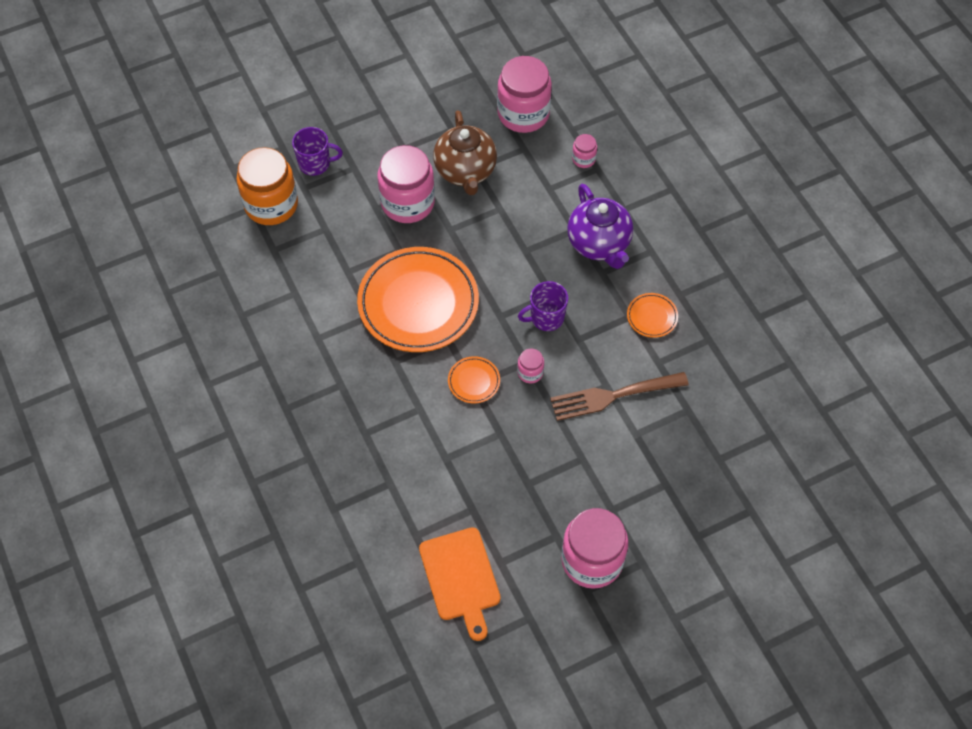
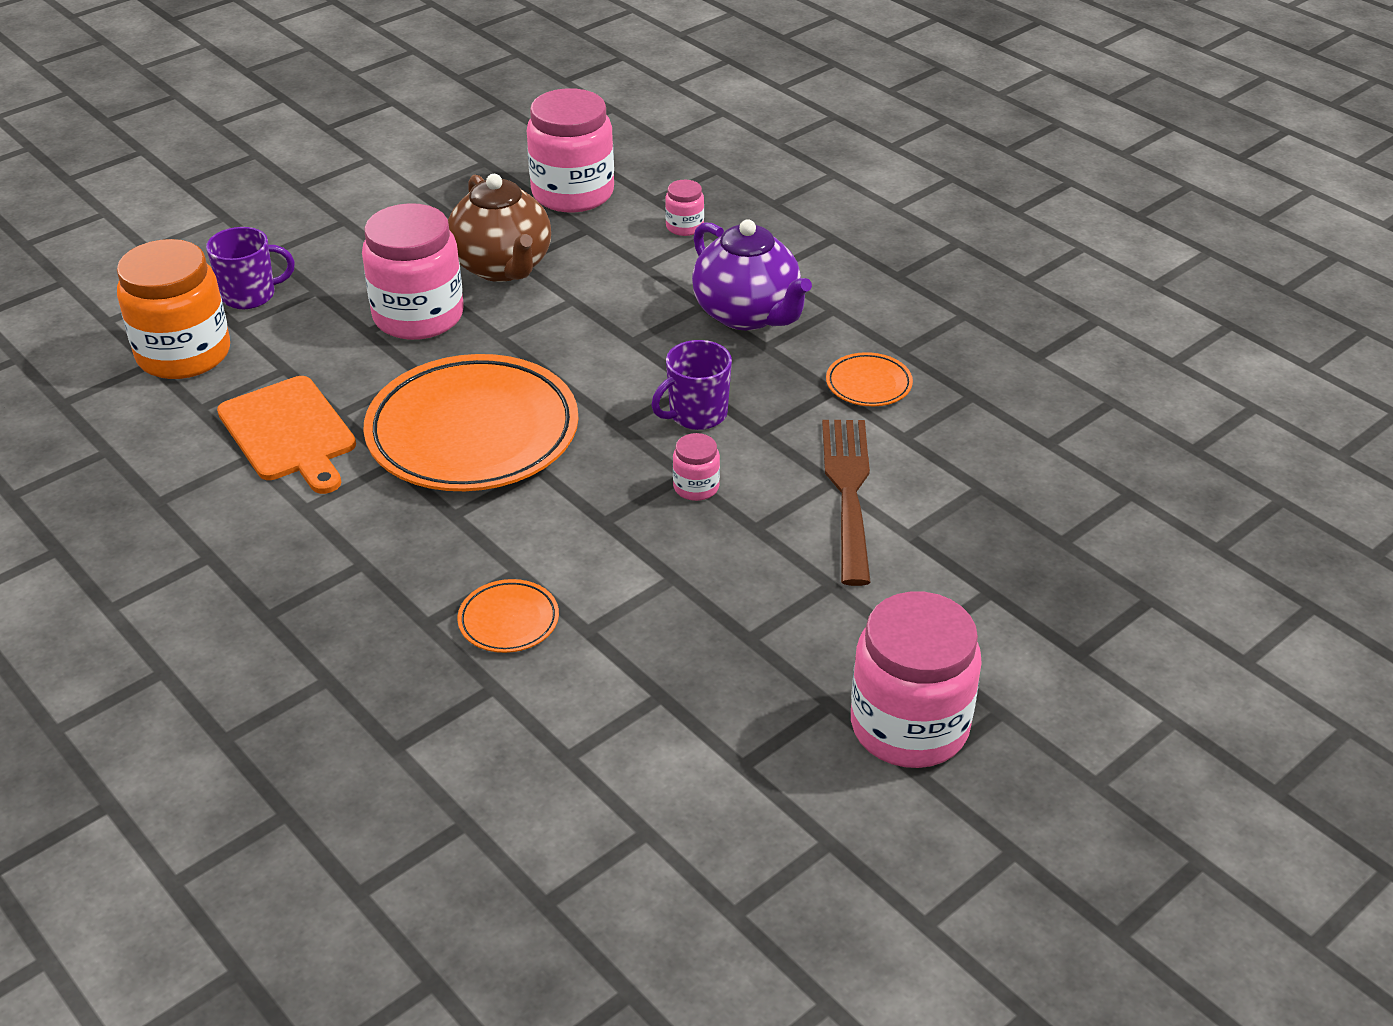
camera: 15 degrees left, 20 degrees down
orange cutting board [419,527,501,641] -> orange cutting board moved to [217,376,356,494]
orange plate [448,356,500,403] -> orange plate moved to [457,579,559,653]
brown fork [550,372,689,421] -> brown fork turned 120 degrees clockwise [822,420,871,586]

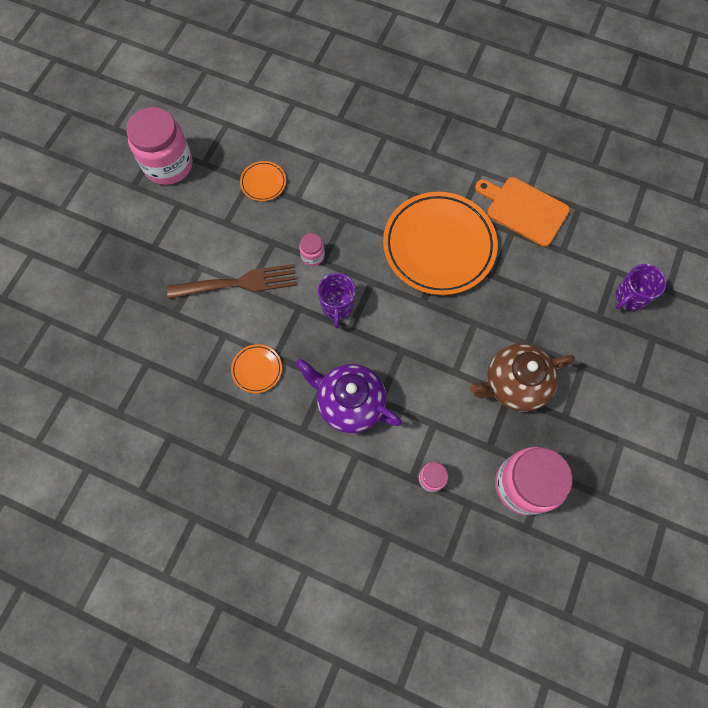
camera: 155 degrees right, 30 degrees up
orange jar [117,239,230,379] -> none
pink jar [362,203,464,340] -> none
brown teapot [448,174,551,282] -> brown teapot turned 60 degrees counterclockwise [470,343,575,412]
orange plate [457,579,559,653] -> orange plate moved to [240,161,286,201]
purple mug [651,340,732,430] -> purple mug turned 150 degrees clockwise [317,273,355,328]
brown fork [822,420,871,586] -> brown fork turned 75 degrees counterclockwise [167,264,297,299]

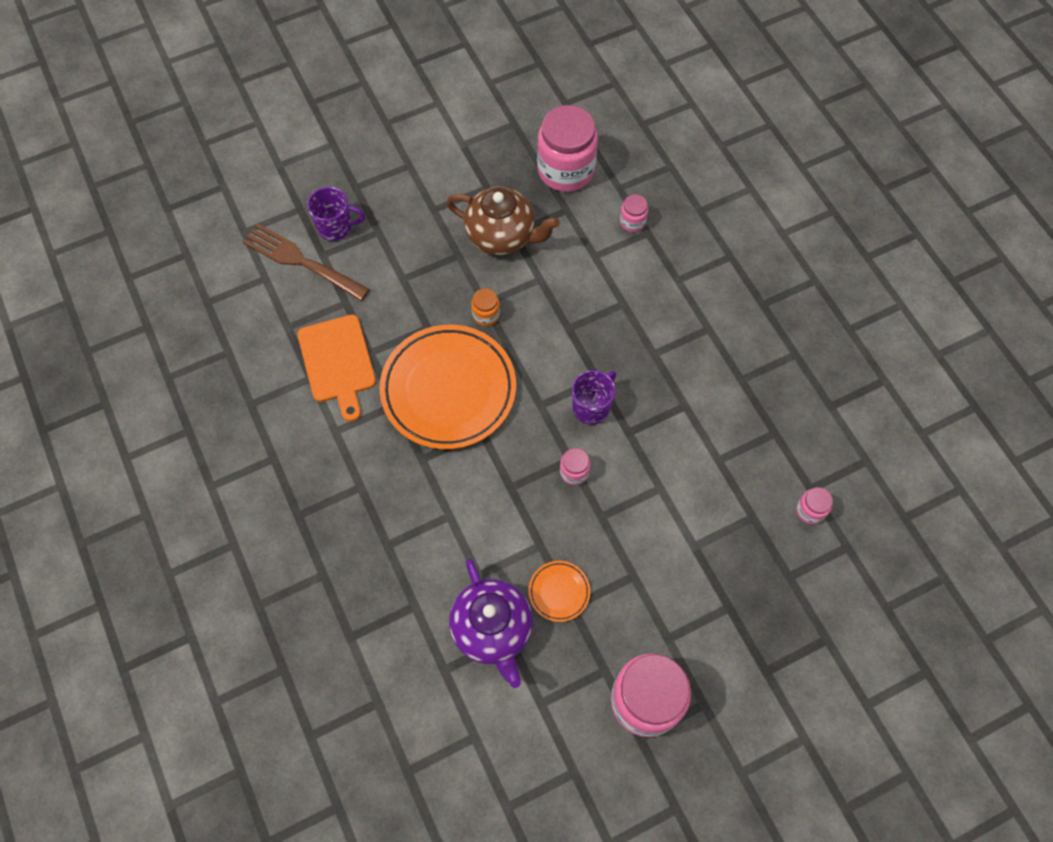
camera: 140 degrees left, 5 degrees down
brown fork [167,264,297,299] -> brown fork moved to [242,223,370,301]
orange plate [231,344,282,393] -> none
purple teapot [295,359,402,433] -> purple teapot moved to [449,559,533,688]
none -> orange jar [471,288,500,326]
none -> pink jar [796,487,833,524]

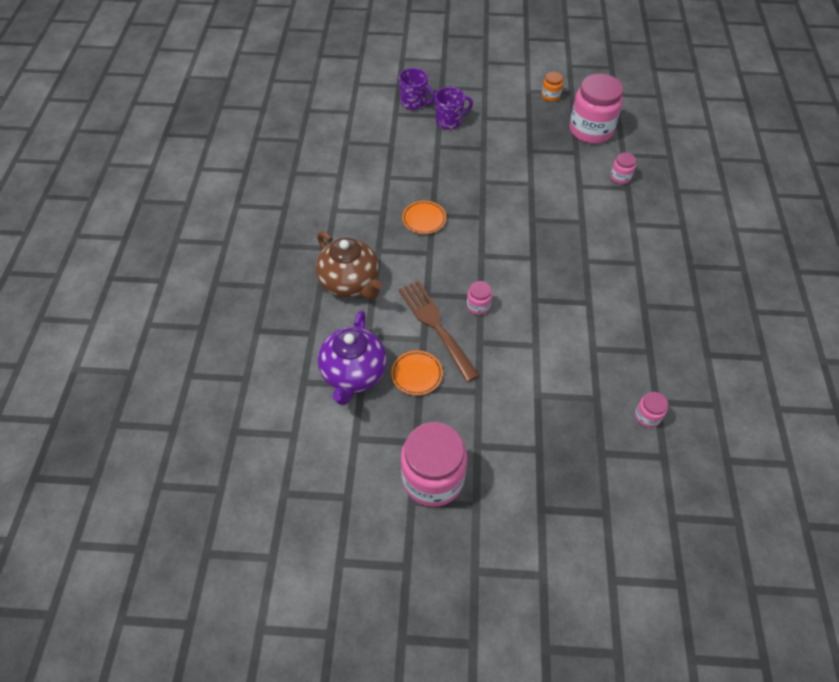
camera: 30 degrees right, 10 degrees down
brown fork [242,223,370,301] -> brown fork moved to [399,281,480,382]
orange cutting board [297,315,376,422] -> none
orange plate [379,325,516,449] -> orange plate [402,201,446,234], size x0.42
brown teapot [446,186,560,255] -> brown teapot moved to [316,231,382,299]
orange jar [471,288,500,326] -> orange jar moved to [541,72,563,102]
purple mug [572,370,616,425] -> purple mug moved to [435,87,473,130]

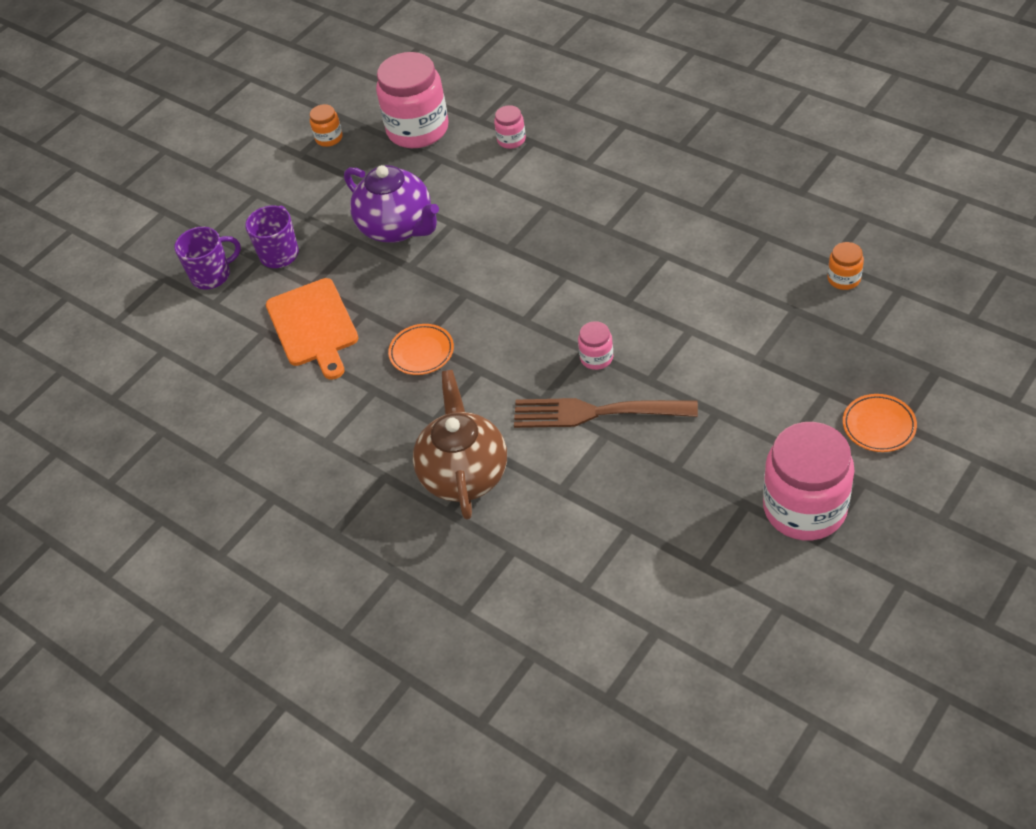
camera: 50 degrees left, 5 degrees down
brown teapot [316,231,382,299] -> brown teapot turned 90 degrees counterclockwise [413,370,507,520]
purple teapot [318,310,387,405] -> purple teapot moved to [344,165,439,243]
orange plate [391,351,443,395] -> orange plate moved to [843,394,917,452]
pink jar [635,392,668,428] -> orange jar [827,242,864,290]
none -> orange cutting board [266,278,358,380]

